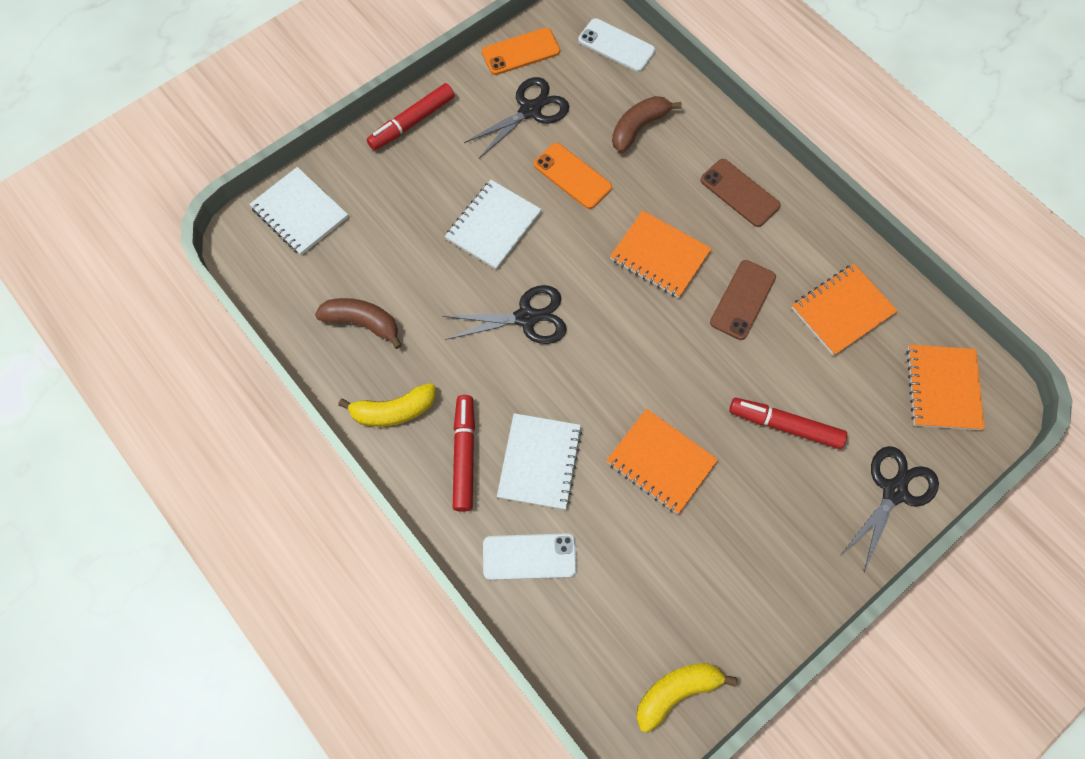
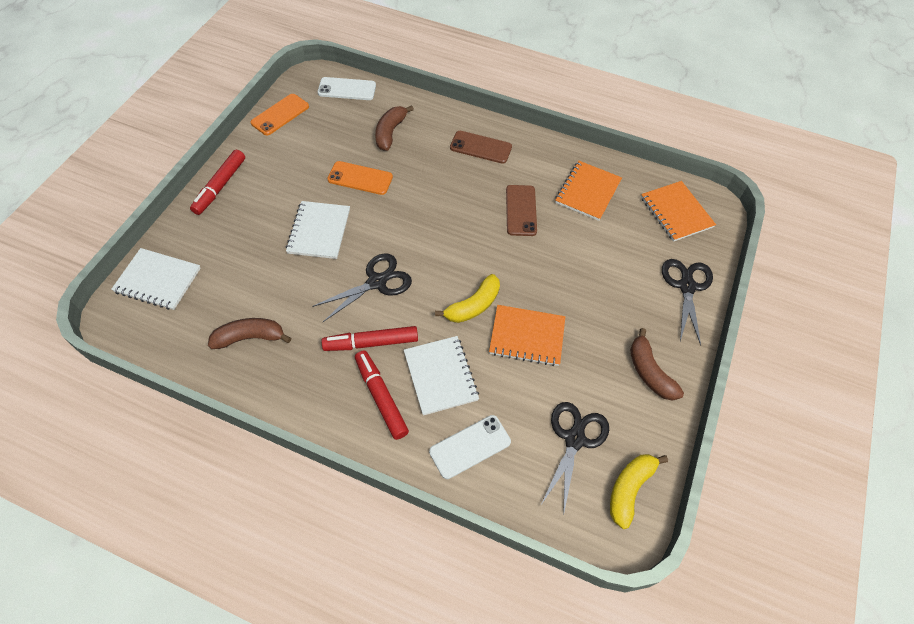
camera: 30 degrees left, 10 degrees down
yellow banana [338,383,436,427] -> yellow banana moved to [435,274,500,323]
black scissors [464,77,569,158] -> black scissors moved to [542,402,609,516]
orange notebook [610,210,712,298] -> none
red marker [729,398,847,449] -> red marker moved to [321,326,418,351]
none -> brown banana [630,328,684,401]

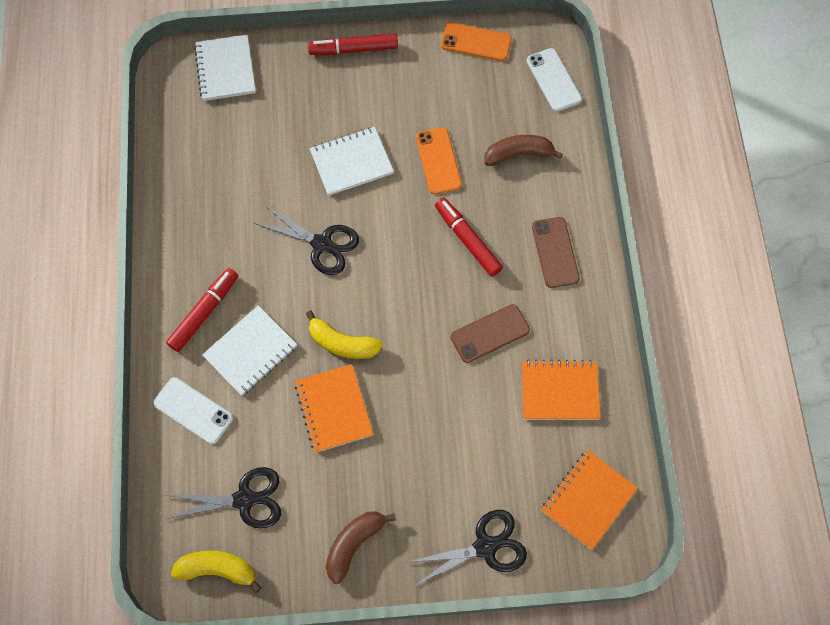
camera: 65 degrees right, 10 degrees up
brown banana [208,318,291,349] -> none
red marker [321,326,418,351] -> red marker moved to [435,197,503,277]

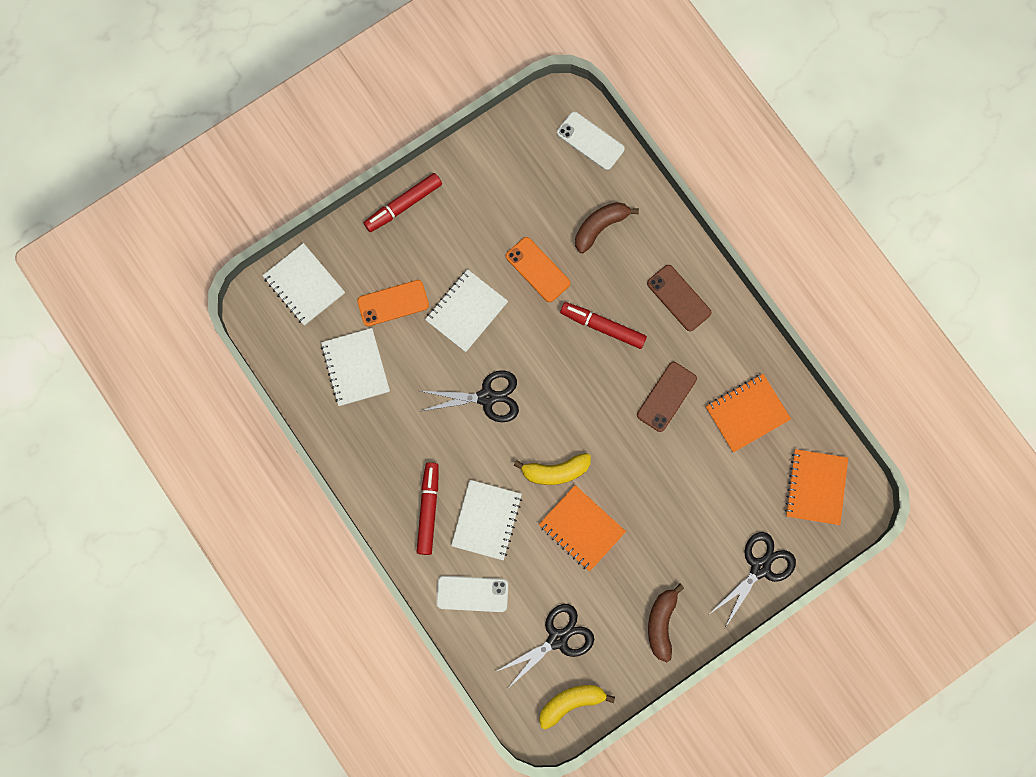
camera: 30 degrees left, 10 degrees up
orange phone [441,22,512,61] -> orange phone moved to [357,280,429,326]
none -> white notebook [321,328,390,406]

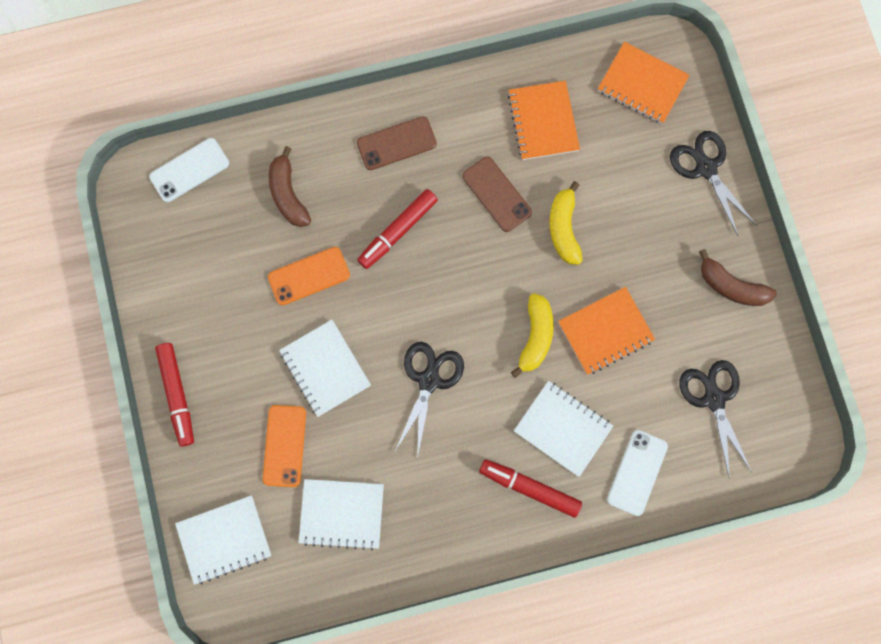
camera: 70 degrees left, 0 degrees up
yellow banana [539,685,615,730] -> yellow banana moved to [549,181,583,265]

